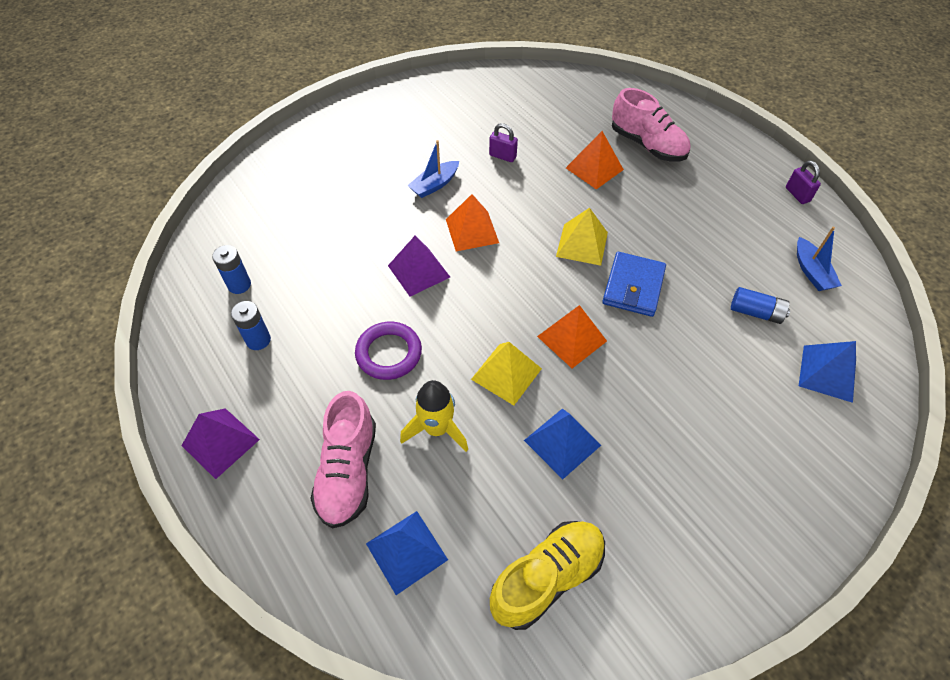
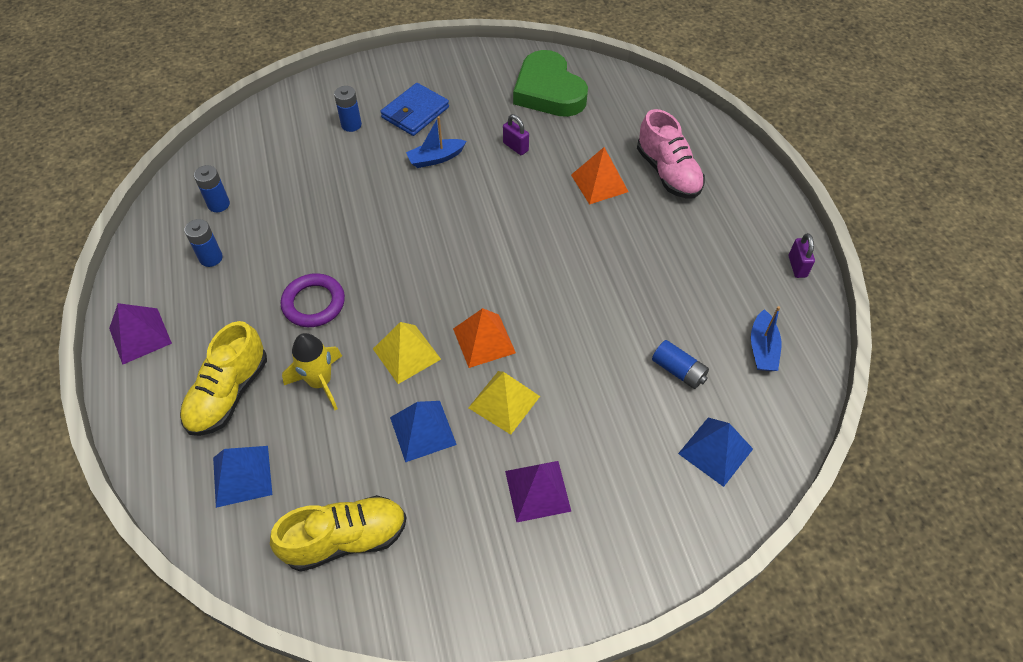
camera: 20 degrees right, 0 degrees up
pink shoe [310,391,376,529] -> yellow shoe [180,321,267,436]
purple pyramid [388,236,450,297] -> purple pyramid moved to [505,461,572,523]
orange pyramid [446,194,499,251] -> none
yellow pyramid [556,208,608,266] -> yellow pyramid moved to [468,371,540,435]
blue wallet [602,252,666,317] -> blue wallet moved to [381,83,449,136]
none -> blue battery [334,86,362,132]
none -> green heart [513,50,588,117]

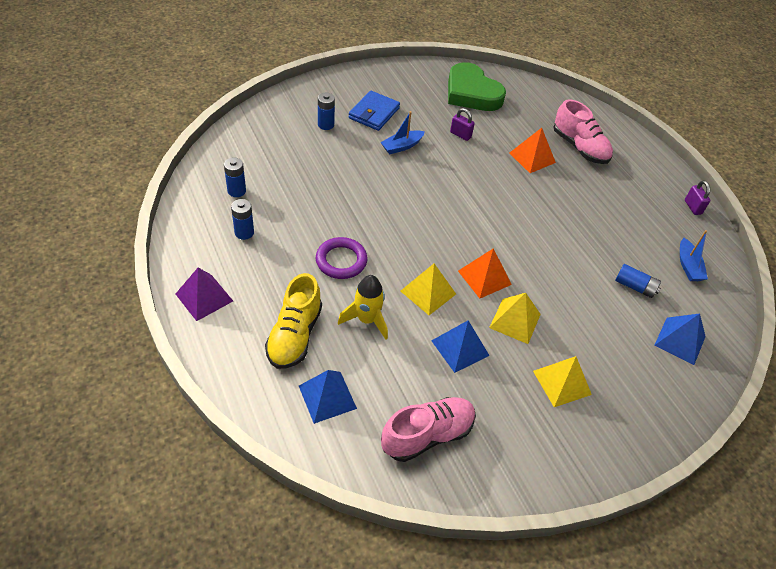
camera: 15 degrees left, 5 degrees down
yellow shoe [270,495,407,572] -> pink shoe [381,397,476,462]
purple pyramid [505,461,572,523] -> yellow pyramid [533,356,592,407]

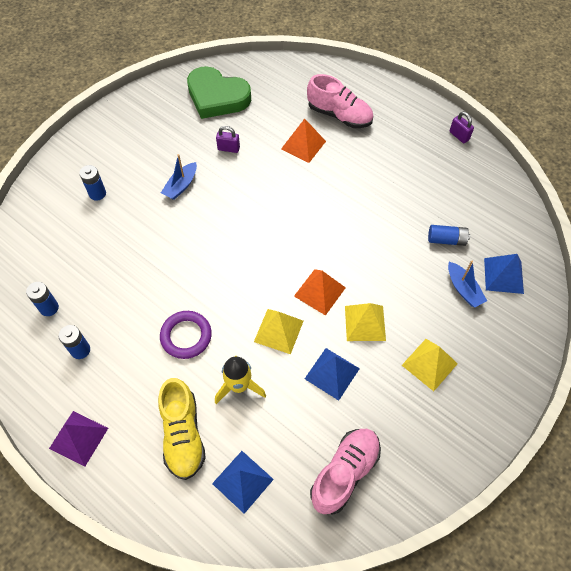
camera: 20 degrees left, 10 degrees up
blue wallet [349,90,400,131] -> none
blue boat [680,230,708,281] -> blue boat moved to [448,261,487,307]

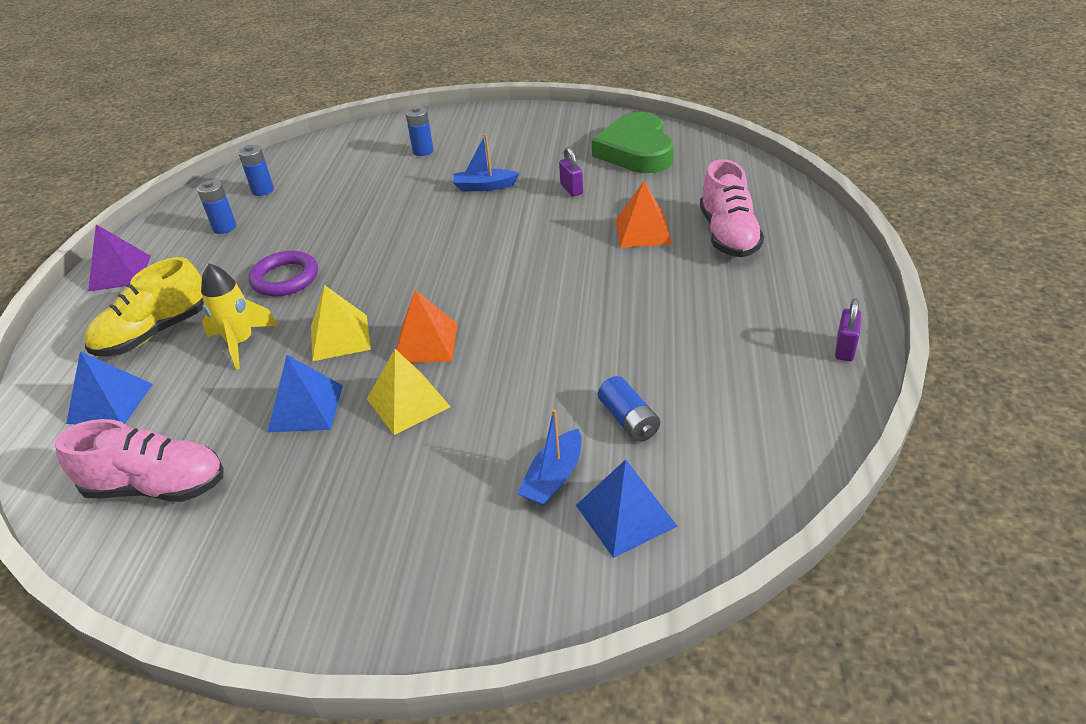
camera: 60 degrees right, 20 degrees down
yellow pyramid [402,339,458,391] -> none

